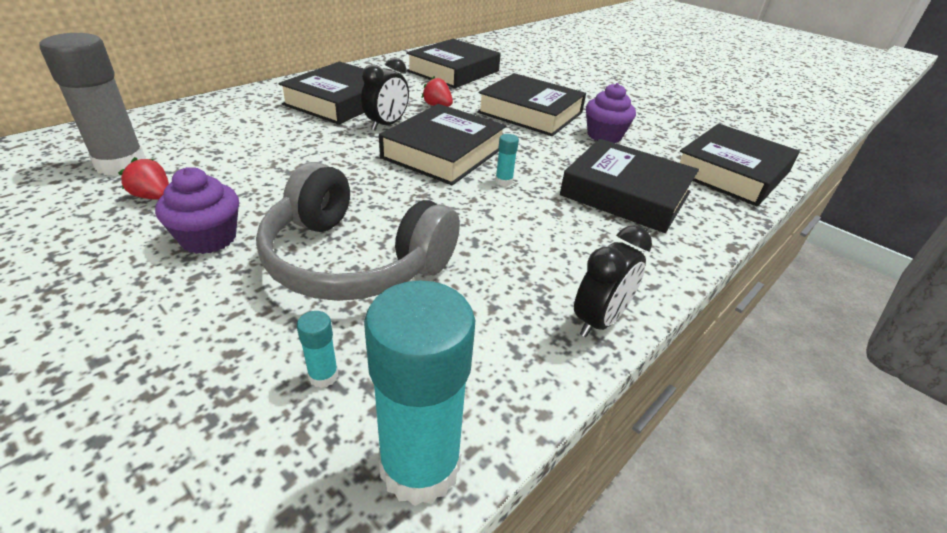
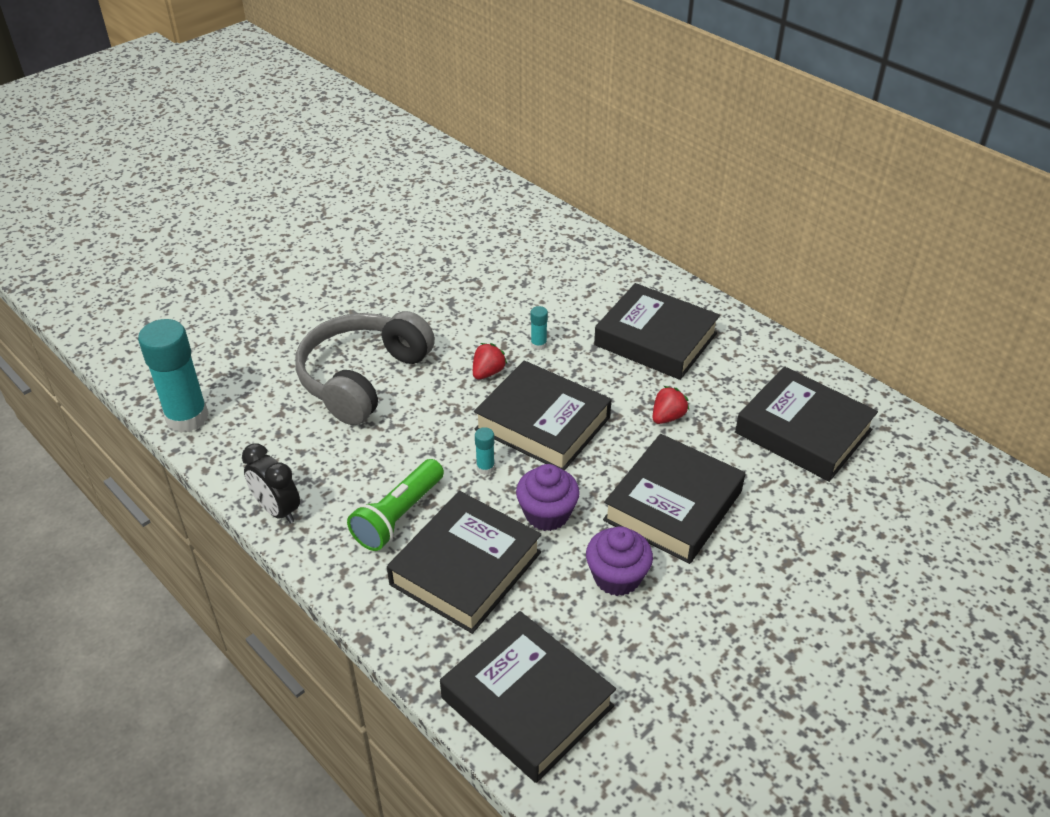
camera: 95 degrees right, 5 degrees up
grey glue stick [39,33,146,176] -> none
red strawberry [118,157,169,199] -> red strawberry moved to [473,343,507,380]
purple cupcake [155,167,239,254] -> purple cupcake moved to [516,464,580,531]
turquoise glue stick [297,311,338,388] -> turquoise glue stick moved to [531,306,548,350]
black clock [361,57,409,131] -> none
none -> green flashlight [347,459,444,551]

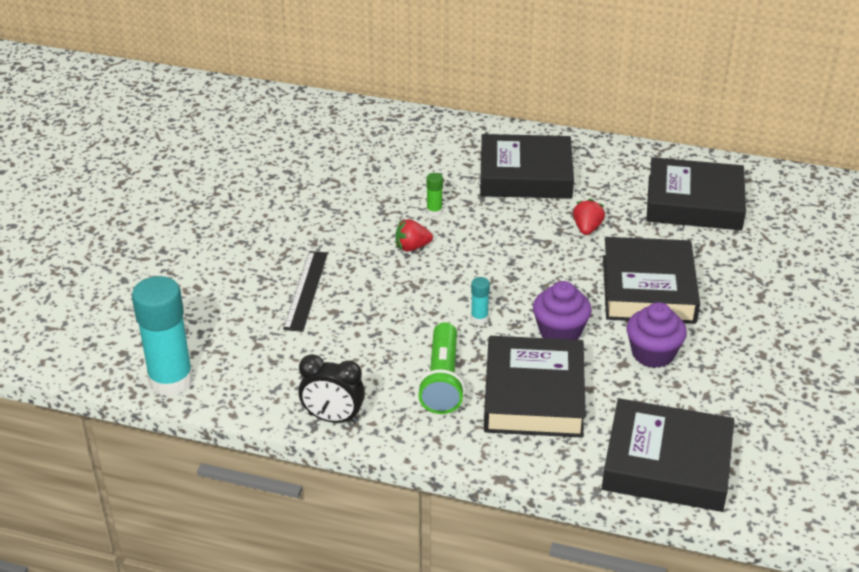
camera: 30 degrees left, 5 degrees down
grey headphones [295,311,435,425] -> black ruler [283,251,328,332]
red strawberry [473,343,507,380] -> red strawberry turned 105 degrees counterclockwise [395,219,433,252]
black book [474,361,612,471] -> none
turquoise glue stick [531,306,548,350] -> green glue stick [426,173,443,216]

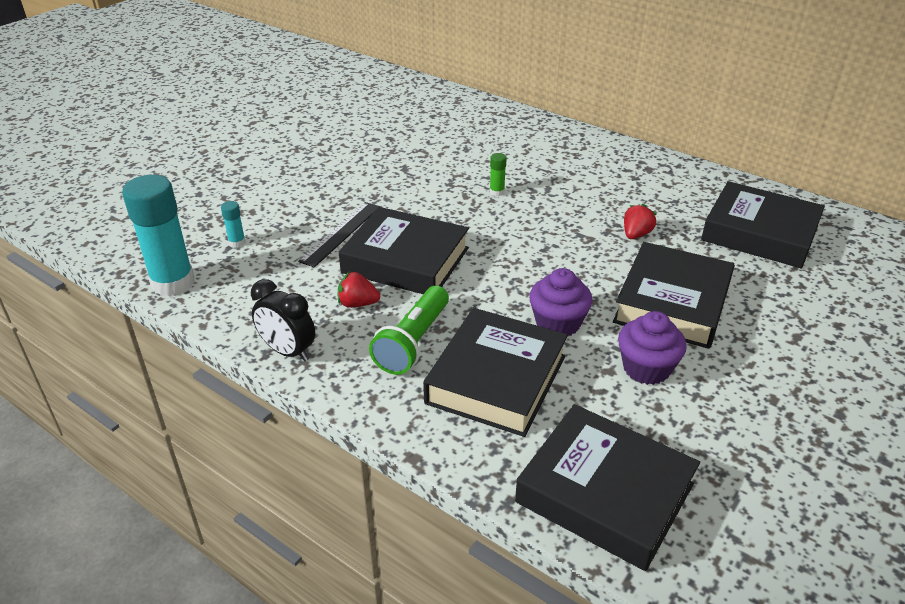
camera: 20 degrees right, 0 degrees up
red strawberry [395,219,433,252] -> red strawberry moved to [337,272,380,308]
turquoise glue stick [471,277,490,324] -> turquoise glue stick moved to [221,201,246,248]
black book [480,134,574,199] -> black book moved to [339,207,469,294]

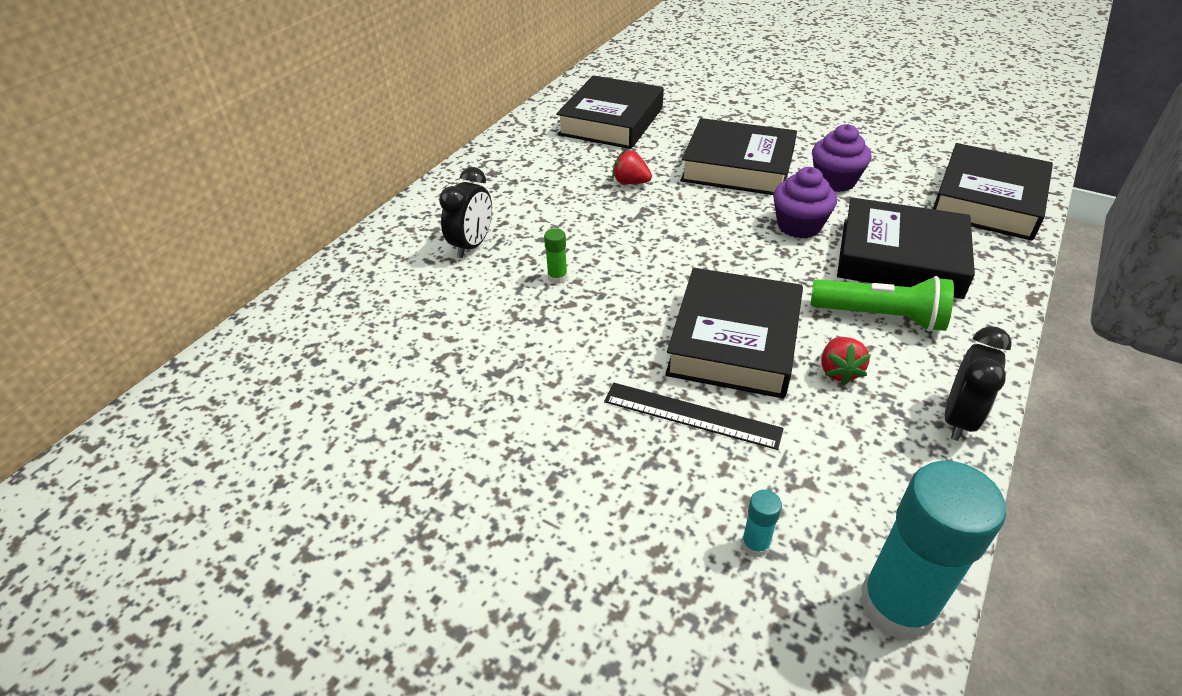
camera: 95 degrees left, 5 degrees up
none -> black clock [439,167,492,258]

